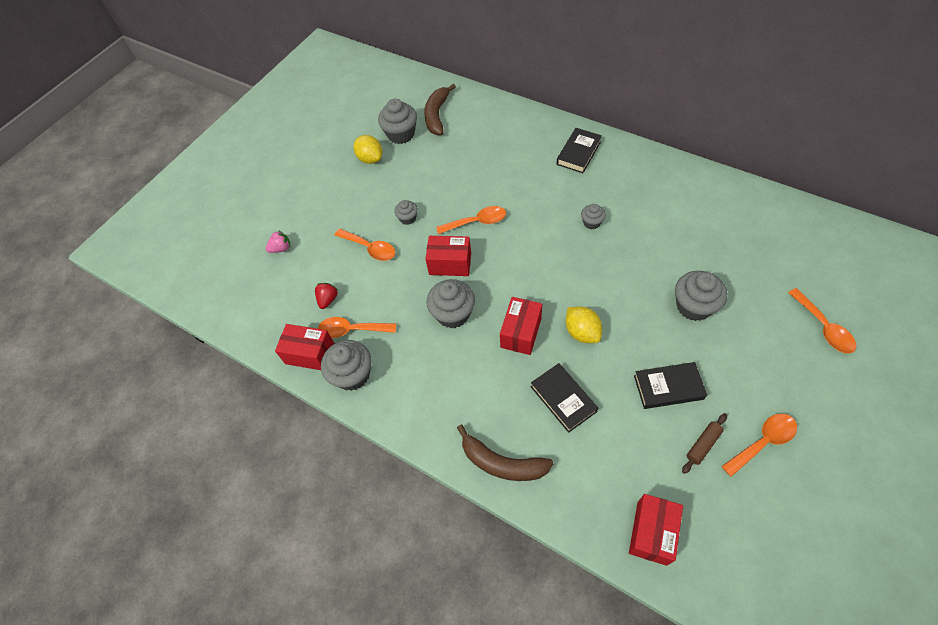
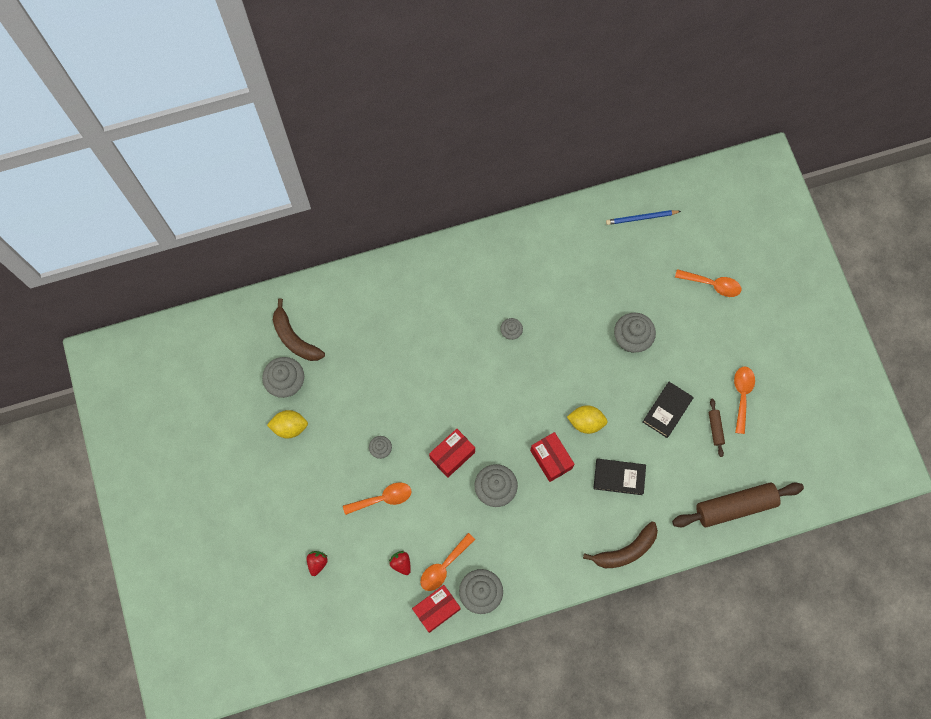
camera: 55 degrees left, 15 degrees up
pink strawberry [266,230,290,253] -> red strawberry [307,551,328,576]
orange spoon [436,206,506,234] -> none
black book [557,128,602,173] -> none
red box [629,494,683,566] -> brown rolling pin [672,483,804,527]
none -> blue pencil [606,210,681,225]

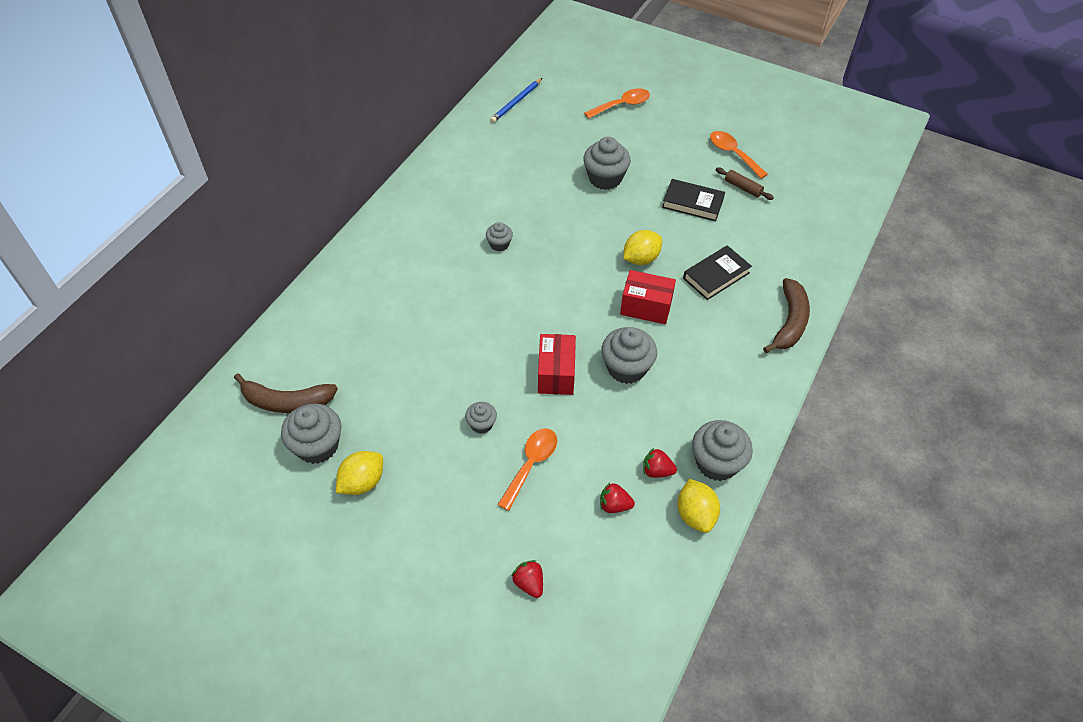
camera: 45 degrees left, 20 degrees down
red box [412,585,461,633] -> yellow lemon [677,479,720,533]
orange spoon [420,533,475,591] -> red strawberry [643,448,677,478]
black book [643,382,694,438] -> black book turned 60 degrees counterclockwise [662,179,725,221]
brown rolling pin [672,483,804,527] -> none

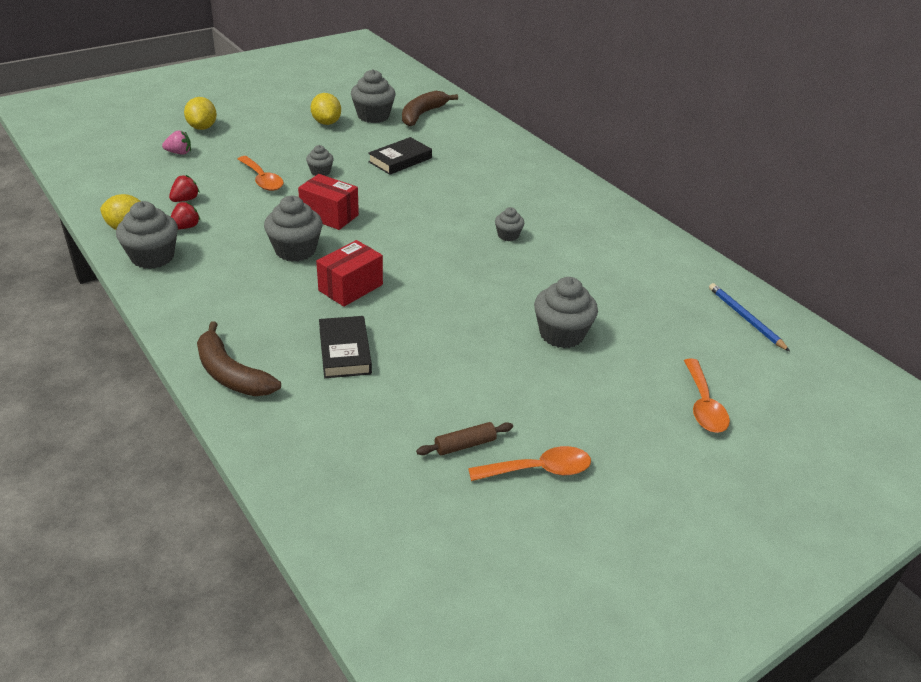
camera: 115 degrees right, 15 degrees down
red strawberry [512,560,543,598] -> pink strawberry [162,130,191,154]
yellow lemon [623,230,662,265] -> yellow lemon moved to [184,97,217,130]
black book [662,179,725,221] -> black book moved to [368,137,432,175]

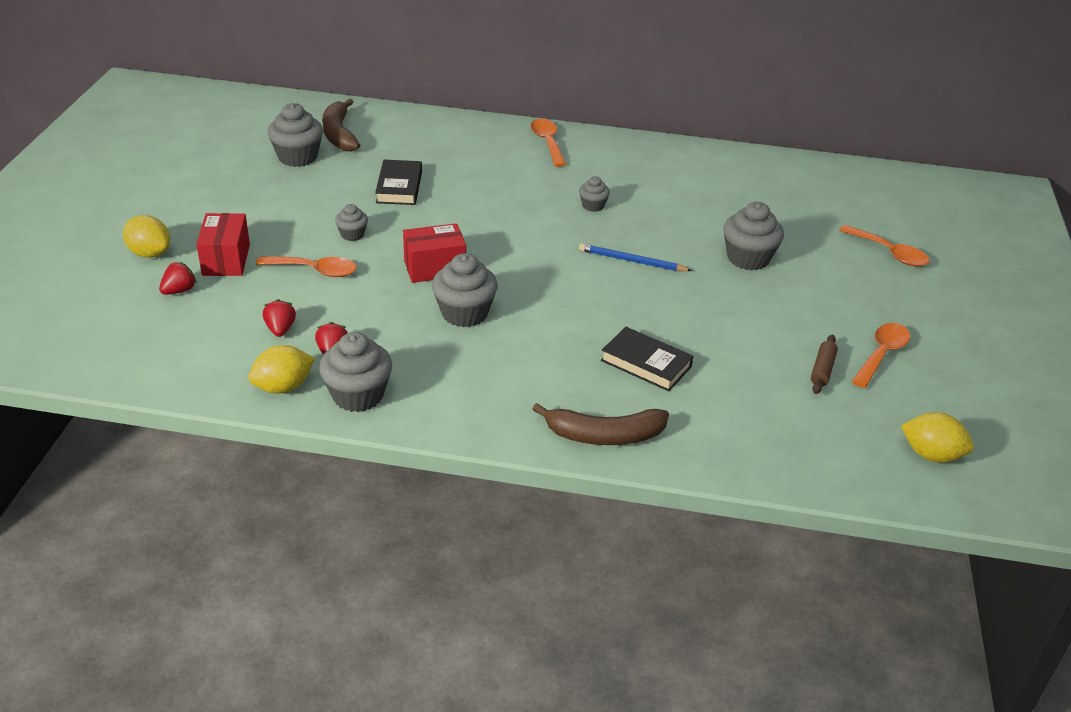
camera: 45 degrees left, 0 degrees up
pink strawberry [162,130,191,154] -> red strawberry [159,262,197,295]
yellow lemon [311,93,341,125] -> yellow lemon moved to [901,412,974,462]
red box [316,240,383,307] -> red box moved to [196,213,250,276]
blue pencil [709,283,790,351] -> blue pencil moved to [579,243,692,271]
none -> orange spoon [530,119,566,167]

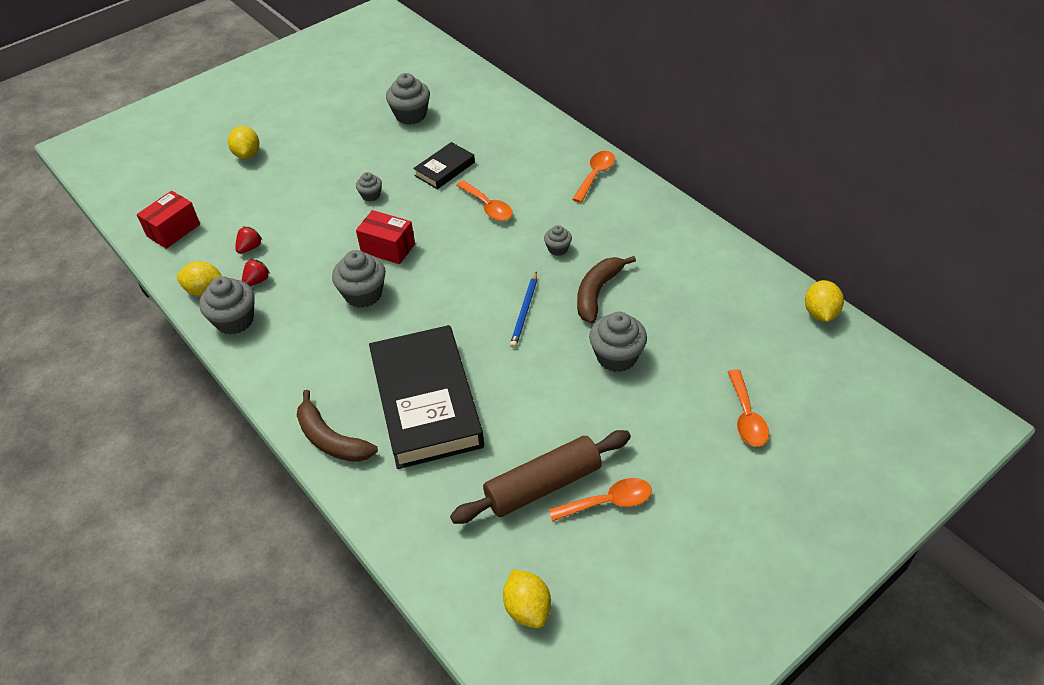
camera: 45 degrees right, 10 degrees up
red strawberry [159,262,197,295] -> none
red box [196,213,250,276] -> red box moved to [137,191,200,249]
orange spoon [256,256,357,277] -> orange spoon moved to [456,180,513,221]
brown banana [322,98,360,152] -> brown banana moved to [577,256,636,324]
blue pencil [579,243,692,271] -> blue pencil turned 135 degrees counterclockwise [510,271,537,348]
black book [601,327,693,391] -> black book [369,325,484,469], size x2.10
brown rolling pin [811,335,838,394] -> brown rolling pin [450,430,631,524], size x2.24
none -> yellow lemon [805,280,844,322]

